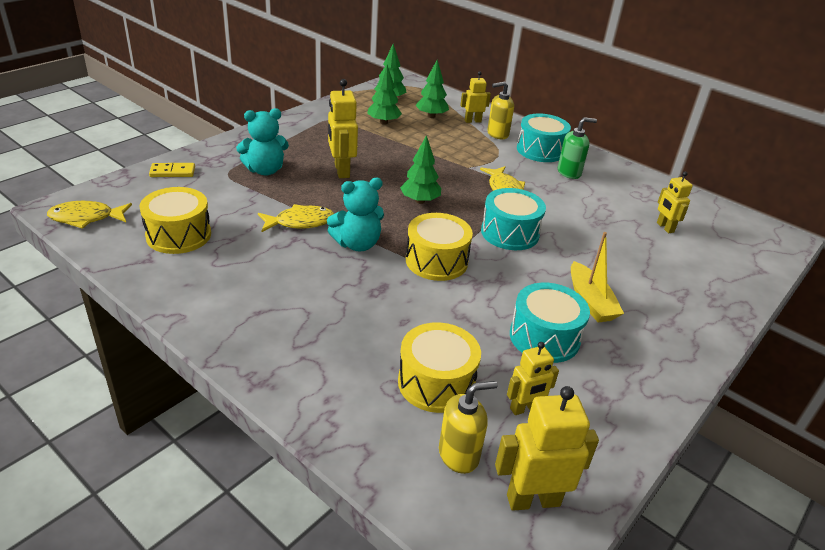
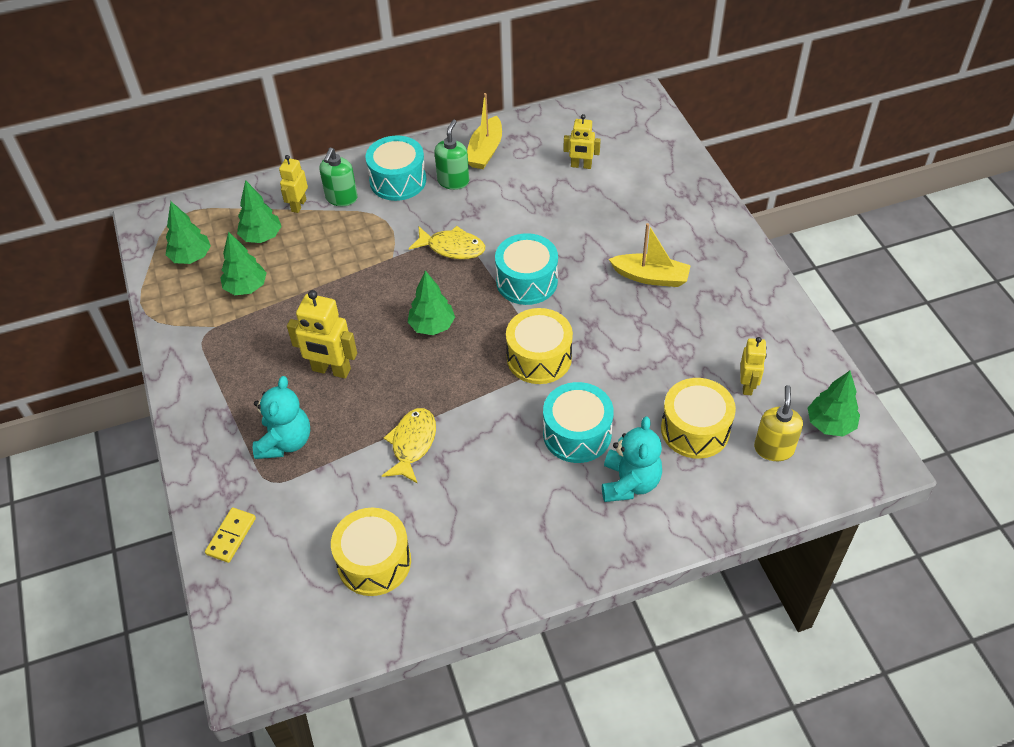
camera: 55 degrees left, 15 degrees up
yellow fish [47,201,132,229] -> none
turquoise teddy bear [327,178,384,251] -> turquoise teddy bear moved to [602,417,662,502]
yellow soap dispenser [487,81,514,139] -> green soap dispenser [319,148,358,206]
yellow robot [495,386,599,511] -> green tree [808,371,860,437]
turquoise drum [510,283,590,363] -> turquoise drum moved to [543,382,614,463]
none -> yellow boat [467,93,502,169]

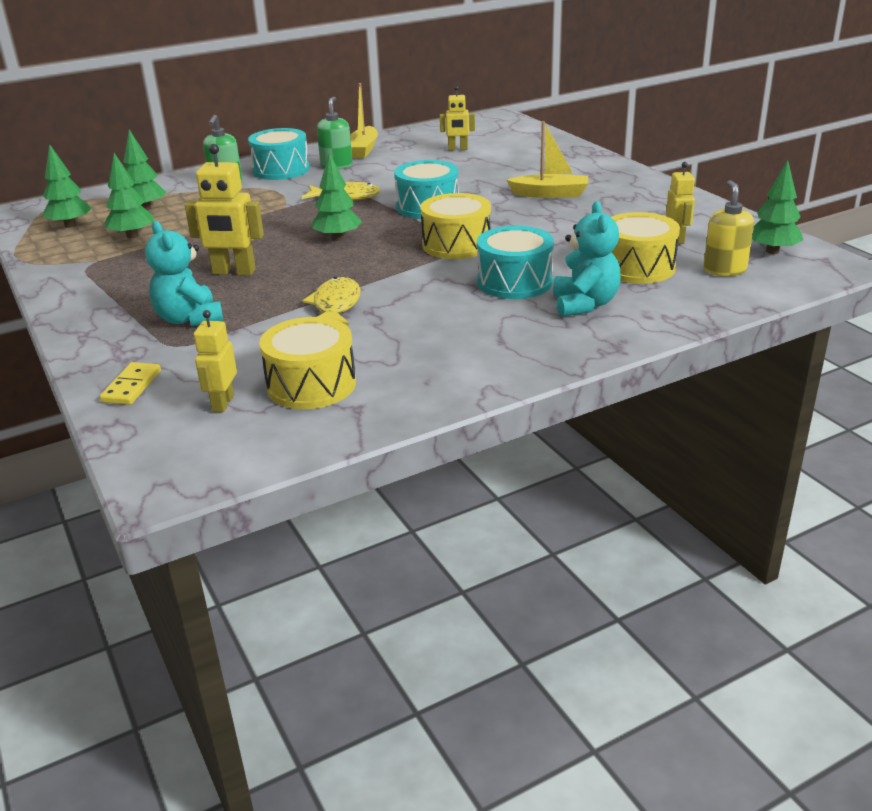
camera: 10 degrees left, 20 degrees down
turquoise teddy bear [253,376,310,459] -> turquoise teddy bear turned 150 degrees clockwise [145,221,223,326]
yellow robot [279,155,308,213] -> yellow robot moved to [194,310,237,413]

